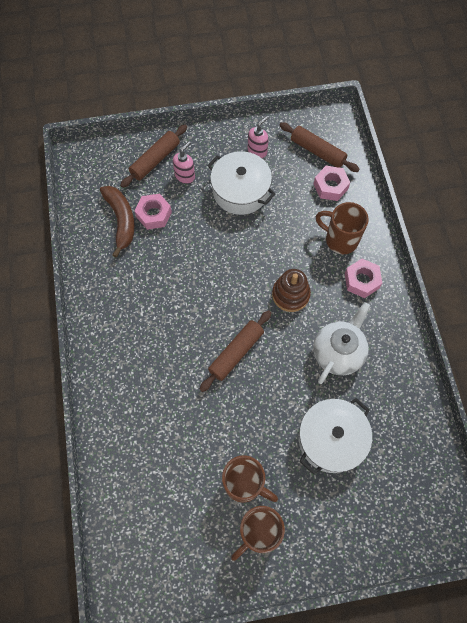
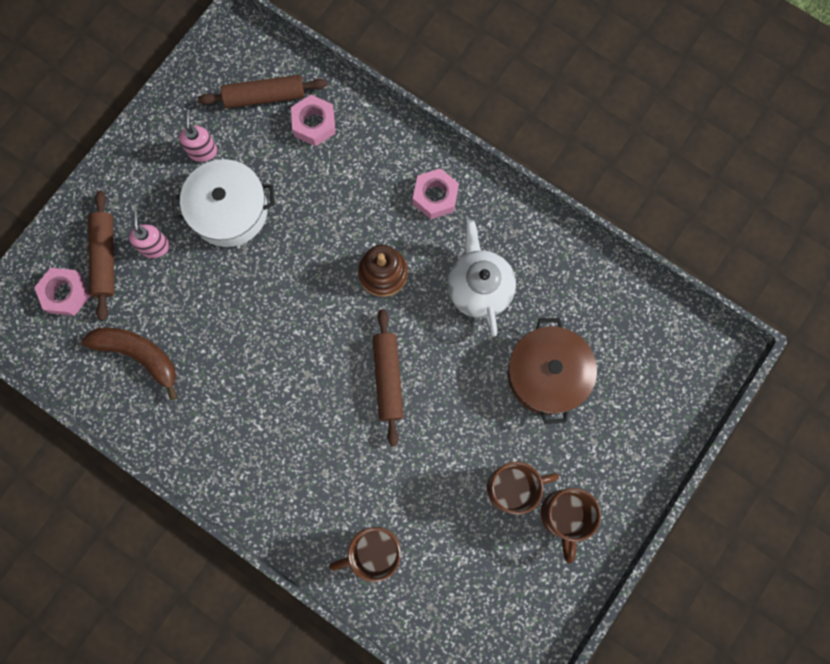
camera: 45 degrees left, 10 degrees up
pink nut [135,194,172,230] -> pink nut moved to [34,268,90,316]
white pot [299,398,372,475] -> brown pot [508,318,597,424]
brown mug [316,202,369,254] -> brown mug moved to [329,527,401,582]

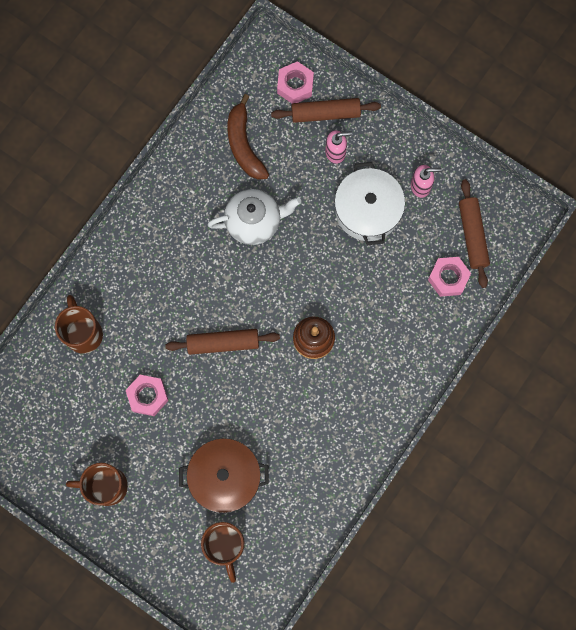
camera: 90 degrees right, 0 degrees up
brown banana [82,328,178,400] -> brown banana turned 135 degrees clockwise [227,94,269,180]
pink nut [413,168,459,219] -> pink nut moved to [126,375,169,416]
white teapot [447,220,516,337] -> white teapot moved to [207,189,301,245]
brown mug [487,461,559,515] -> brown mug moved to [201,522,245,583]

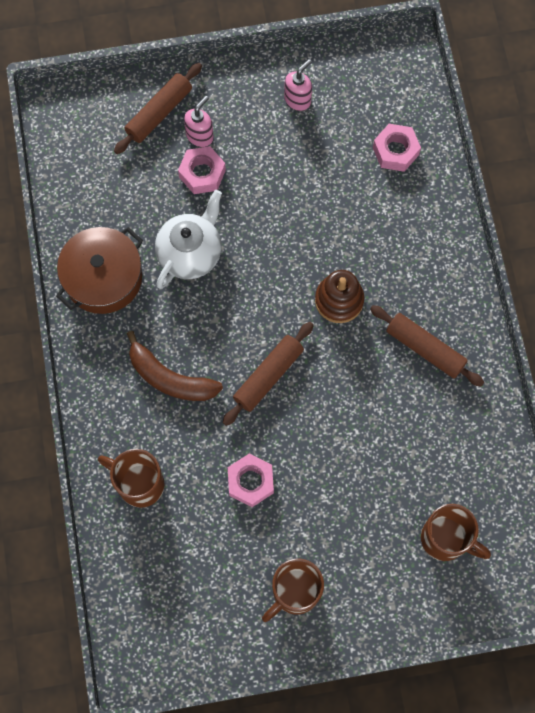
camera: 45 degrees left, 5 degrees down
brown pot [179,438,269,513] -> brown pot moved to [56,227,143,314]
brown banana [227,94,269,180] -> brown banana moved to [127,331,223,401]
pink nut [277,61,314,103] -> pink nut moved to [178,146,226,194]
white pot [335,162,405,245] -> none
brown rolling pin [459,179,490,288] -> brown rolling pin moved to [370,305,485,387]

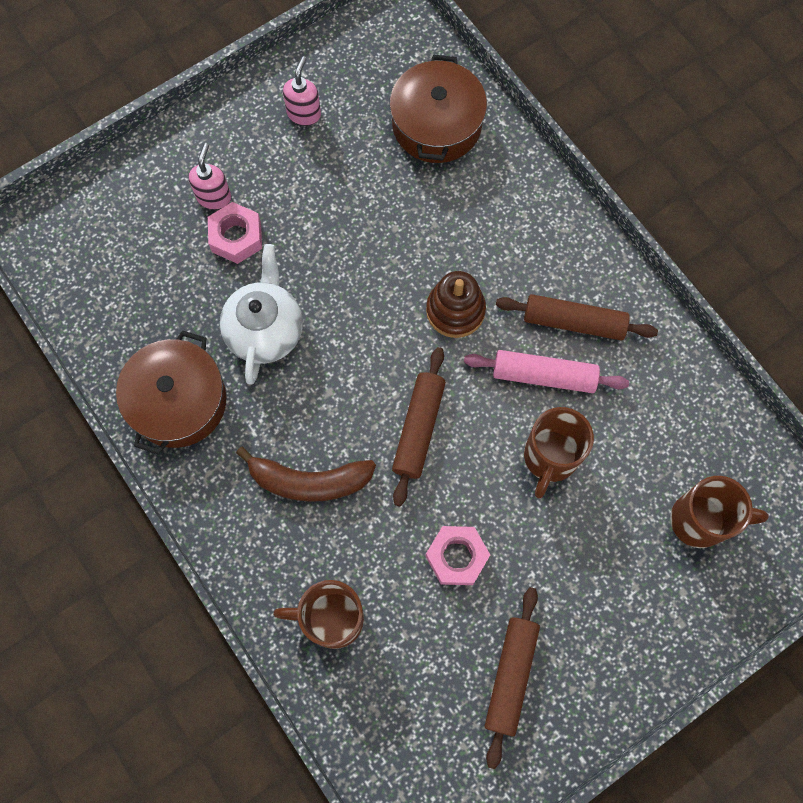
camera: 25 degrees left, 0 degrees up
brown rolling pin [114,63,202,154] -> brown rolling pin moved to [485,587,540,769]
brown mug [262,558,324,622] -> brown mug moved to [524,407,594,498]
pink nut [373,124,421,172] -> brown pot [389,55,487,163]
none -> pink rolling pin [464,350,629,393]

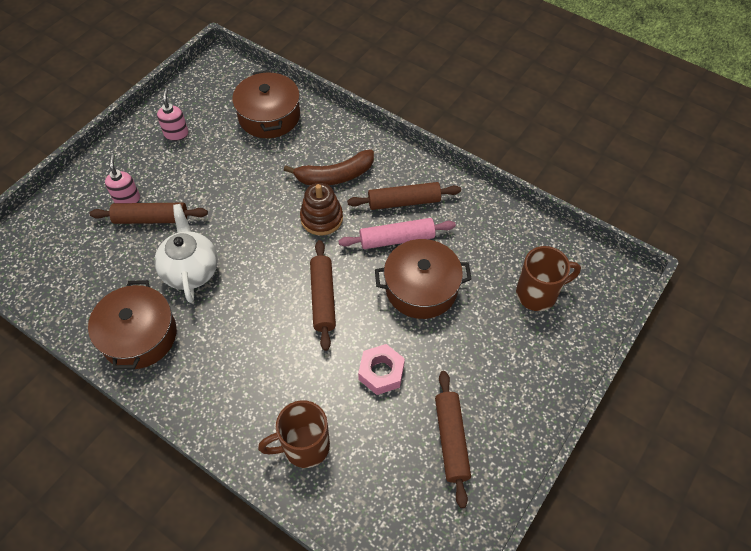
camera: 20 degrees left, 15 degrees down
pink nut [208,202,262,264] -> brown rolling pin [89,203,208,224]
brown banana [236,446,376,502] -> brown banana moved to [284,149,374,185]
brown mug [524,407,594,498] -> brown pot [375,239,472,319]

